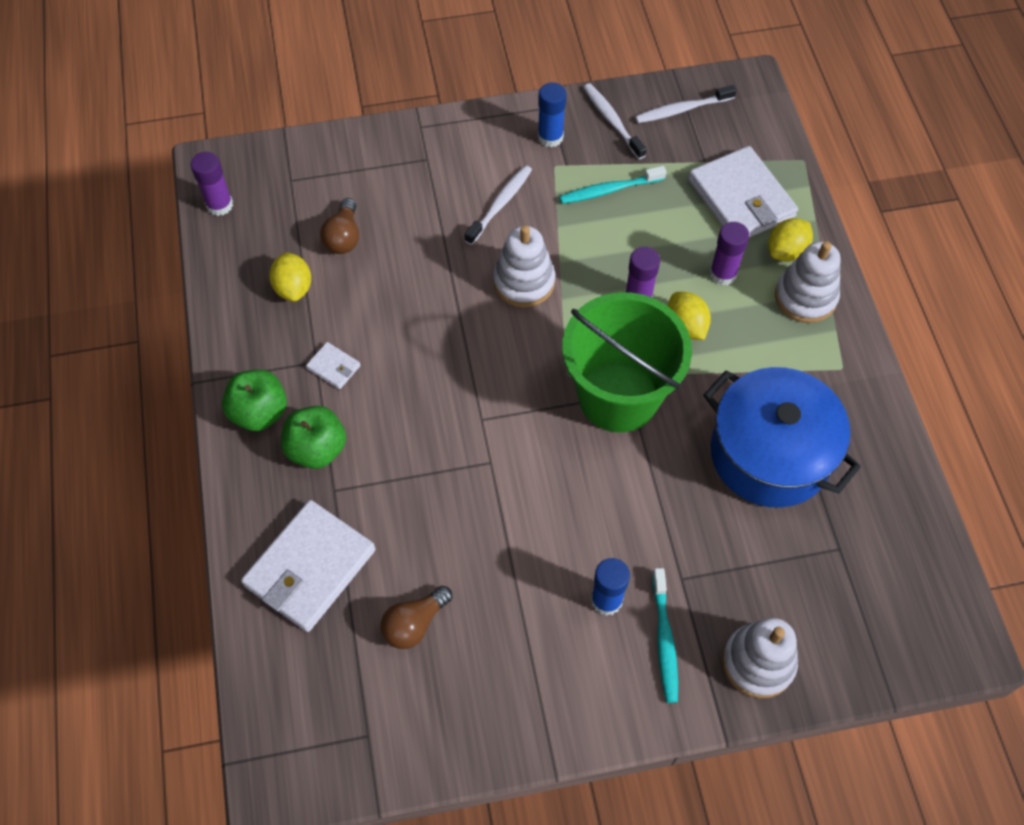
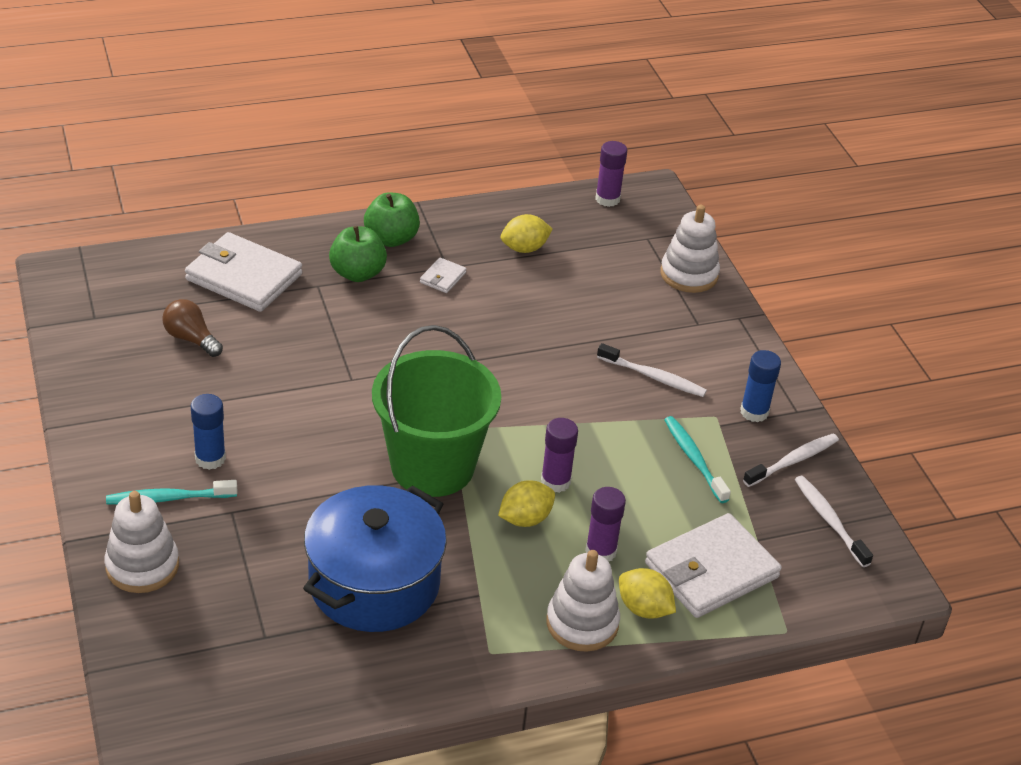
camera: 80 degrees right, 20 degrees down
brown light bulb [320,198,359,254] -> none
white stacking toy [493,225,555,308] -> white stacking toy moved to [660,205,720,293]

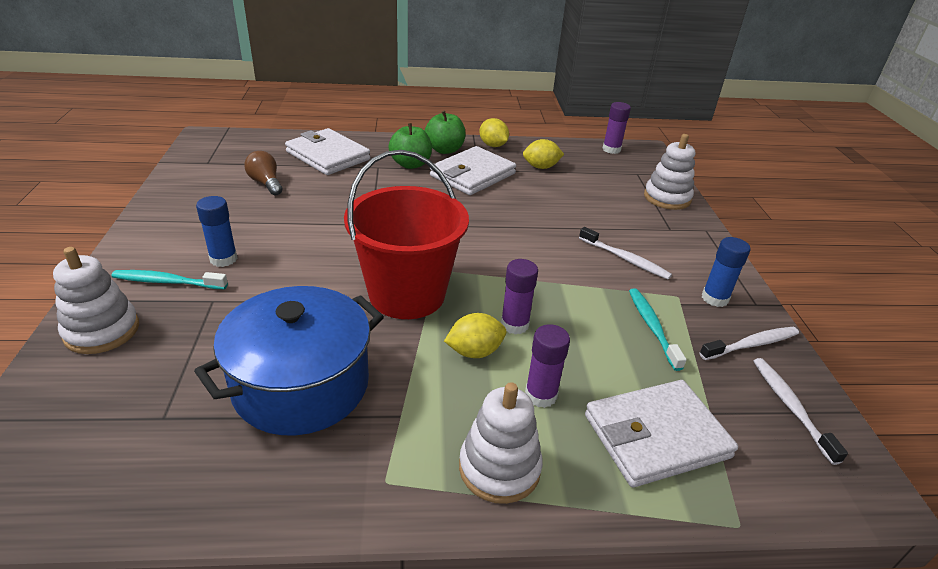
camera: 15 degrees right, 5 degrees down
green bucket [372,325,501,497] -> red bucket [344,150,469,319]
white wallet [420,257,467,293] -> white wallet [430,146,516,195], size x2.28
yellow lemon [619,568,676,619] -> yellow lemon moved to [479,118,509,147]

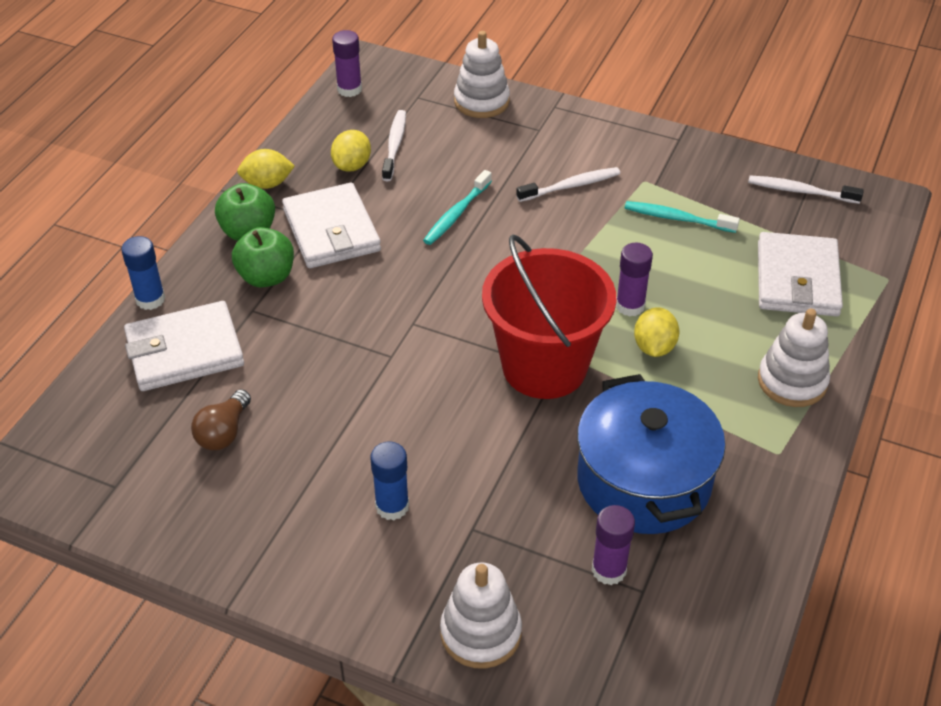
camera: 60 degrees left, 10 degrees up
turquoise toothbrush [111,270,228,289] -> turquoise toothbrush moved to [423,170,492,245]
brown light bulb [244,151,282,195] -> brown light bulb turned 60 degrees counterclockwise [191,389,251,450]
purple glue stick [525,324,570,408] -> purple glue stick moved to [592,505,635,585]
white toothbrush [700,327,799,360] -> white toothbrush moved to [382,110,406,181]
blue glue stick [702,237,750,307] -> blue glue stick moved to [121,236,165,310]

